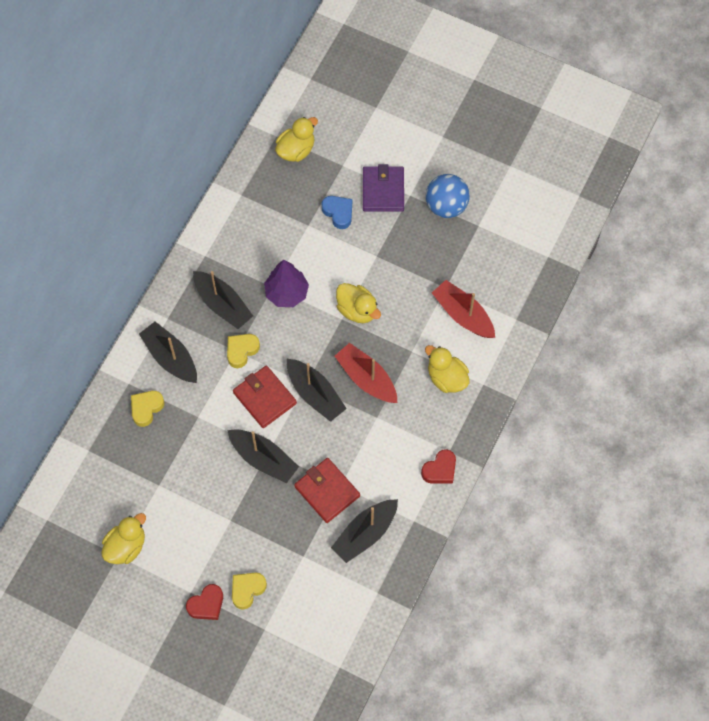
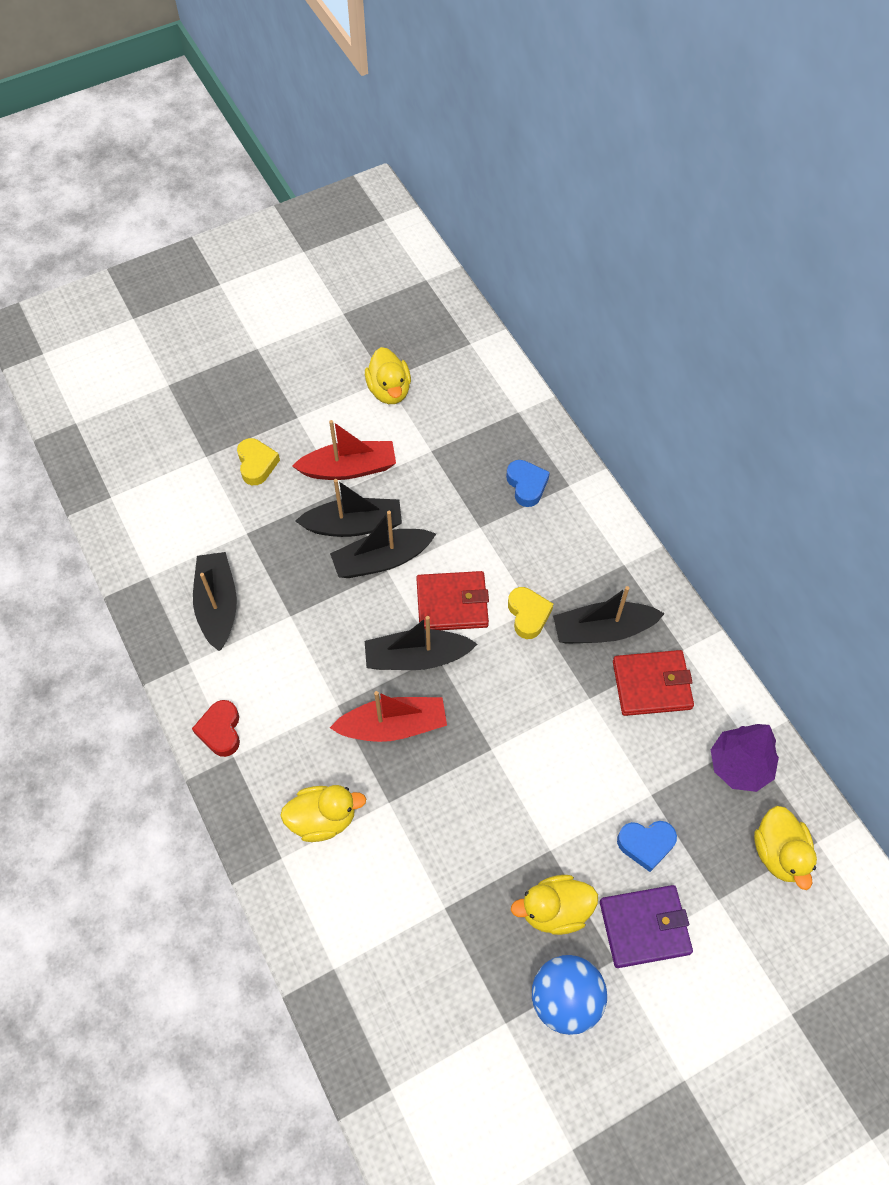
camera: 125 degrees right, 5 degrees down
yellow heart [131,391,164,427] -> blue heart [506,460,550,507]
black boat [139,322,197,383] -> black boat moved to [295,479,402,537]
red heart [186,584,223,620] -> none
purple tree [264,260,309,307] -> purple tree moved to [711,724,779,792]
red wallet [294,458,360,523] -> red wallet moved to [613,650,694,716]
yellow duck [336,283,381,323] -> yellow duck moved to [511,875,598,935]
purple wallet [363,164,404,212] -> purple wallet turned 45 degrees counterclockwise [600,885,693,968]
red boat [432,280,495,338] -> red boat moved to [292,420,396,480]

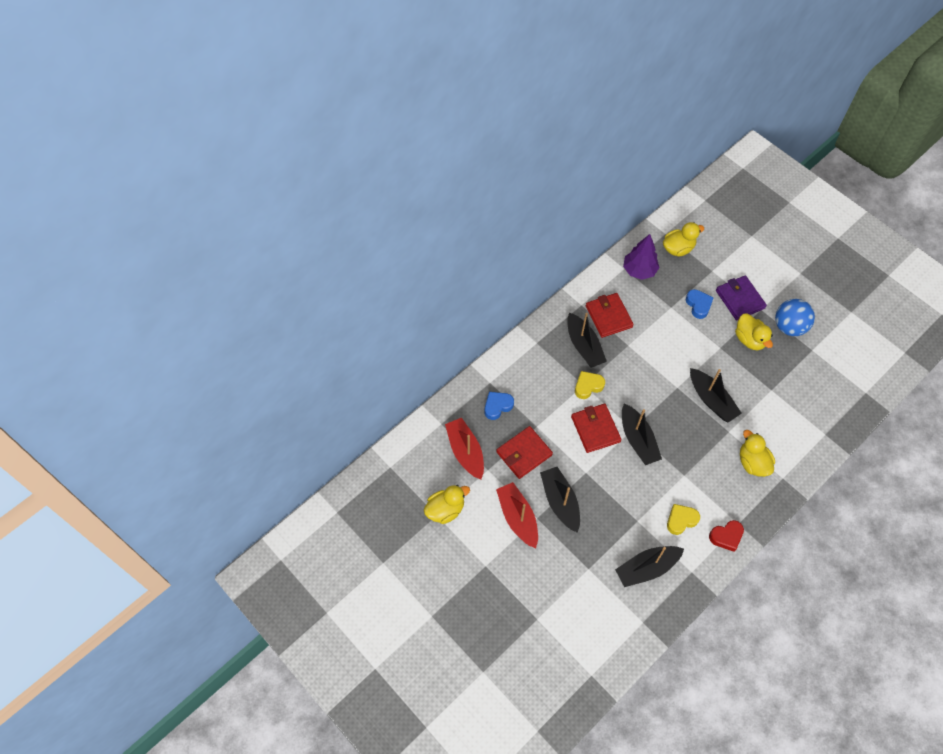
camera: 105 degrees left, 0 degrees up
yellow heart [237,438,280,485] -> yellow heart moved to [667,504,700,535]
black boat [330,511,436,578] -> black boat moved to [690,368,742,423]
red boat [330,691,447,742] -> red boat moved to [445,418,484,480]
none -> red wallet [496,426,553,479]

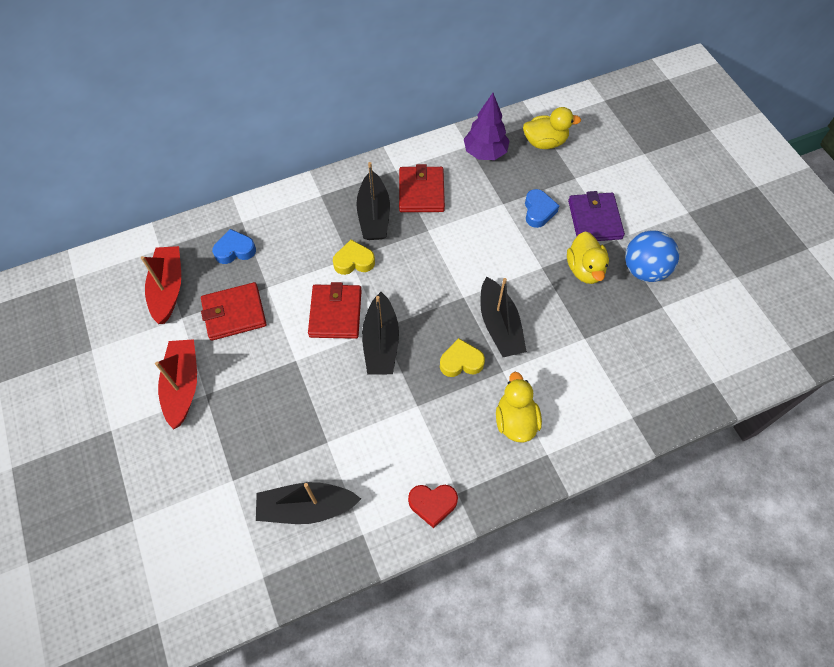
camera: 20 degrees right, 0 degrees up
yellow duck [424,485,470,524] -> none
black boat [540,467,580,533] -> none
yellow heart [667,504,700,535] -> yellow heart moved to [440,338,485,377]

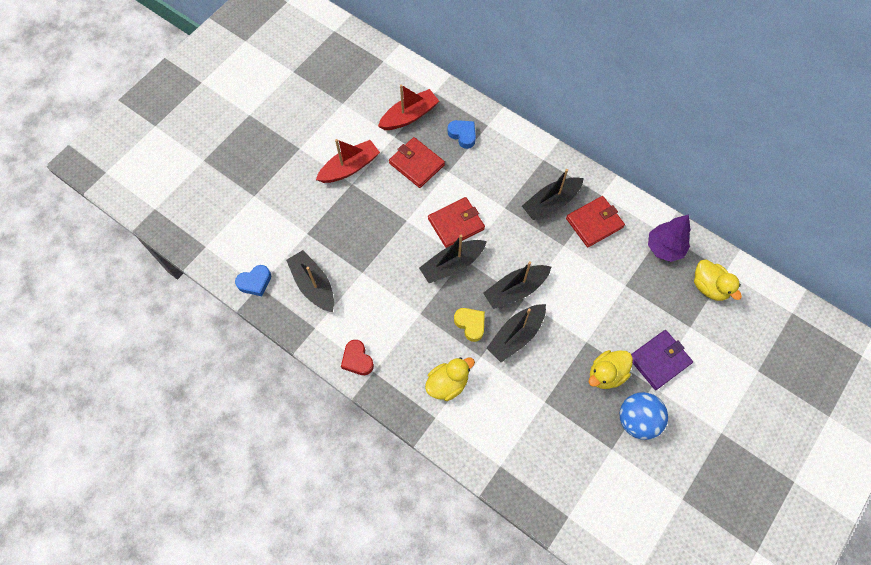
camera: 60 degrees right, 5 degrees up
yellow heart [333,240,375,275] -> none
blue heart [525,189,559,228] -> blue heart moved to [235,265,271,296]
none -> black boat [483,261,551,309]

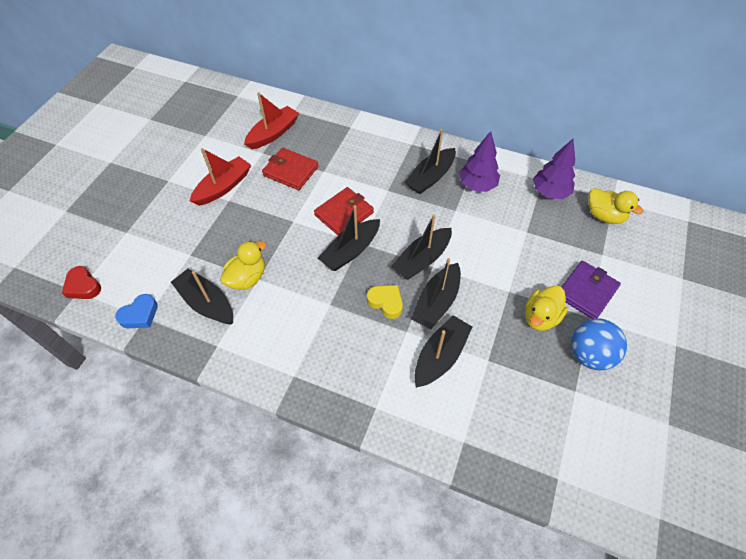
camera: 15 degrees left, 10 degrees down
red heart [341,340,374,375] -> red heart moved to [62,266,101,299]
yellow duck [425,358,475,401] -> yellow duck moved to [220,241,266,290]
blue heart [448,120,476,149] -> none
red wallet [566,196,625,247] -> purple tree [459,131,500,192]
none -> black boat [414,315,472,388]

